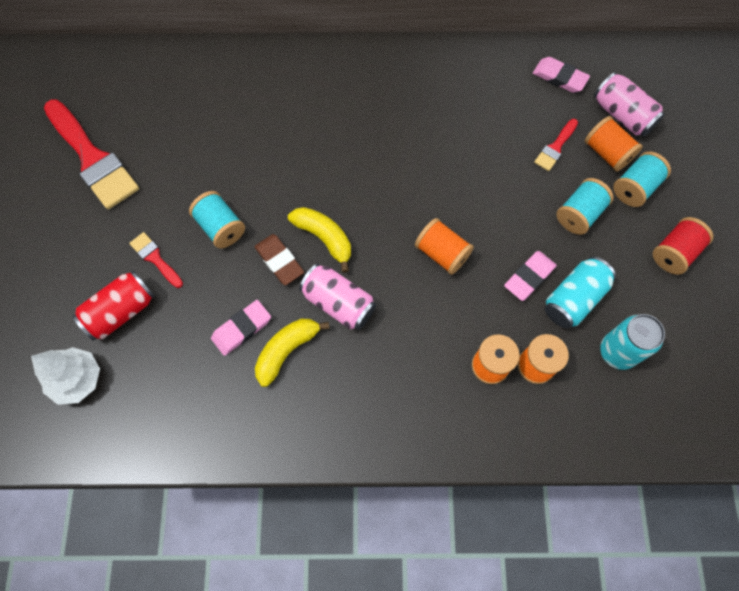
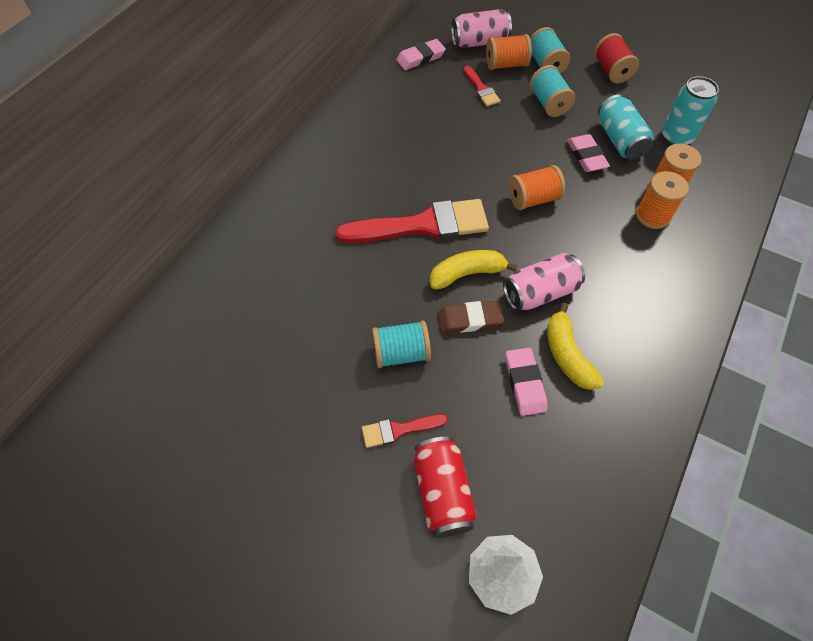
camera: 60 degrees left, 10 degrees down
red brush [44,100,139,209] -> red brush moved to [336,199,489,243]

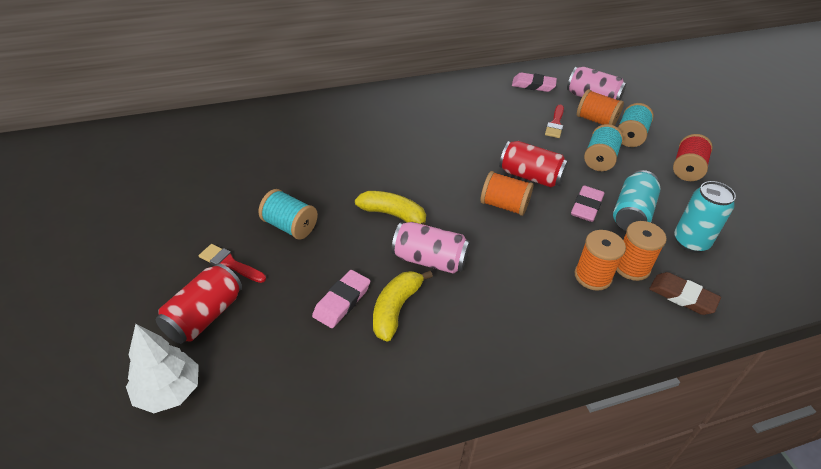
camera: 40 degrees right, 15 degrees down
red brush [336,199,489,243] -> none
brown eraser [437,301,504,334] -> brown eraser moved to [649,272,721,315]
none -> red can [499,141,568,188]

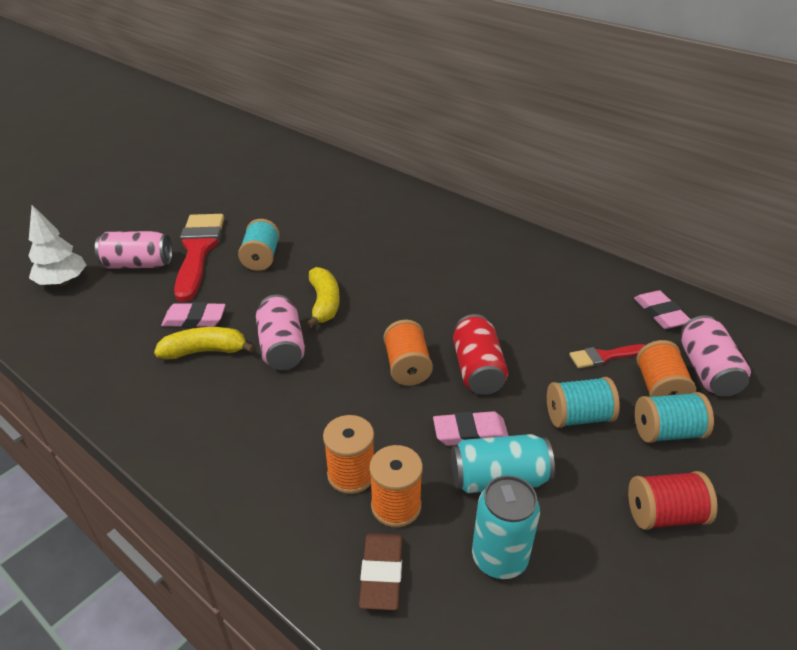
camera: 60 degrees right, 5 degrees down
red can [156,263,242,344] -> pink can [95,231,172,269]
red brush [199,244,266,283] -> red brush [174,214,224,302], size x2.12

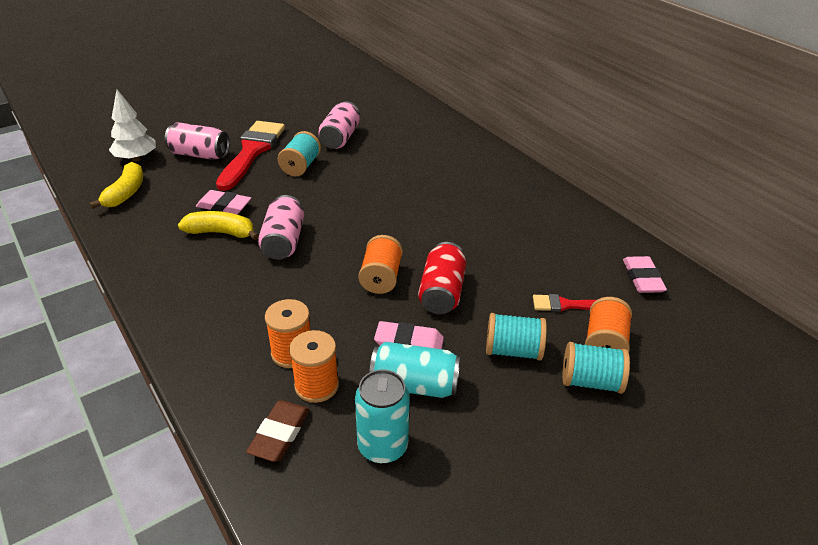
camera: 15 degrees right, 0 degrees up
yellow banana [306,267,340,328] -> yellow banana moved to [89,162,143,209]
red spool [628,471,718,530] -> none
pink can [681,315,751,396] -> pink can moved to [318,101,360,149]

